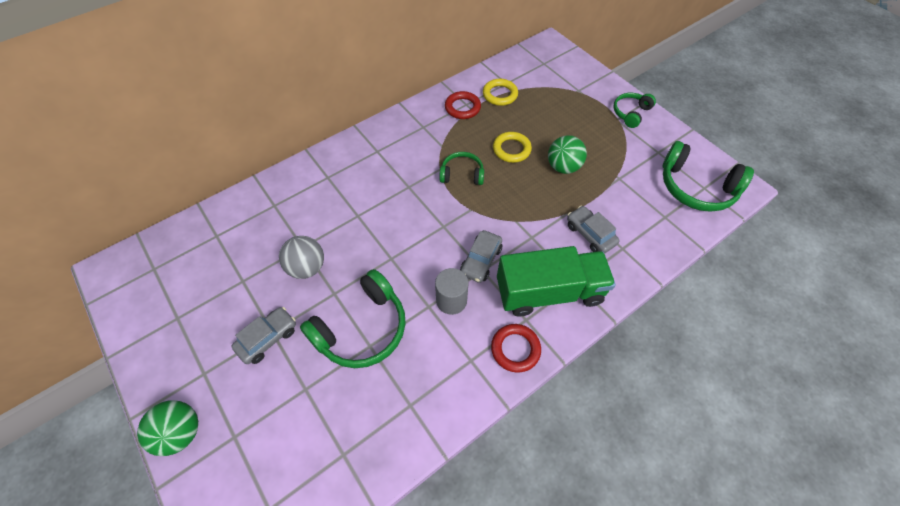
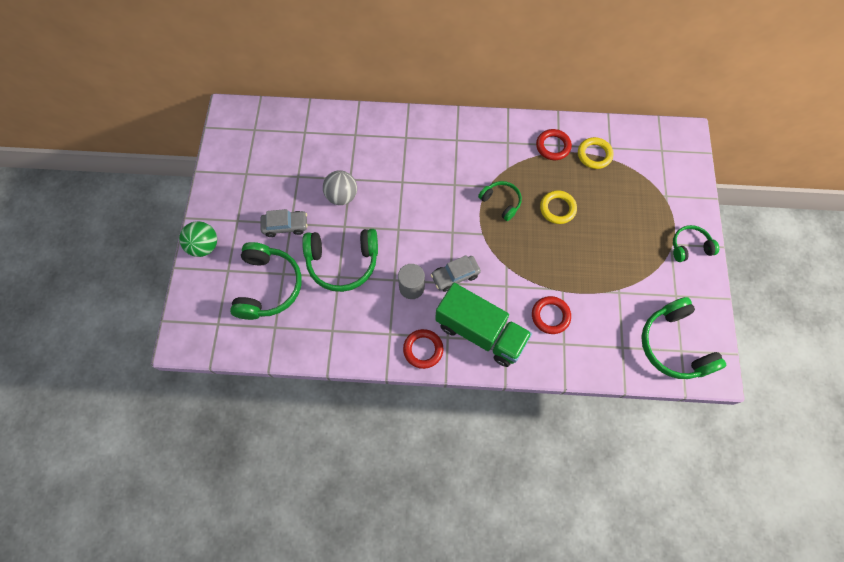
camera: 40 degrees right, 10 degrees up
green ball [548,135,587,174] -> none
grey car [567,206,620,254] -> red ring [532,296,571,334]
none -> green headphones [230,242,302,320]

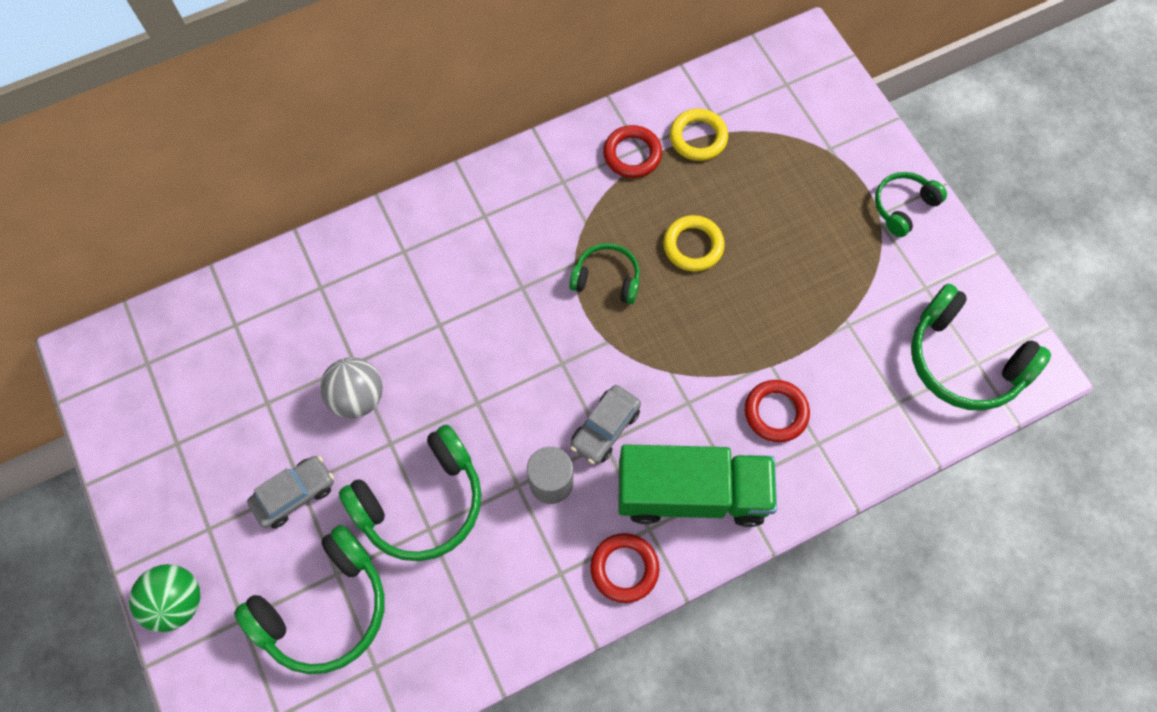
camera: 30 degrees left, 0 degrees up
green headphones [230,242,302,320] -> green headphones turned 75 degrees clockwise [234,525,384,674]

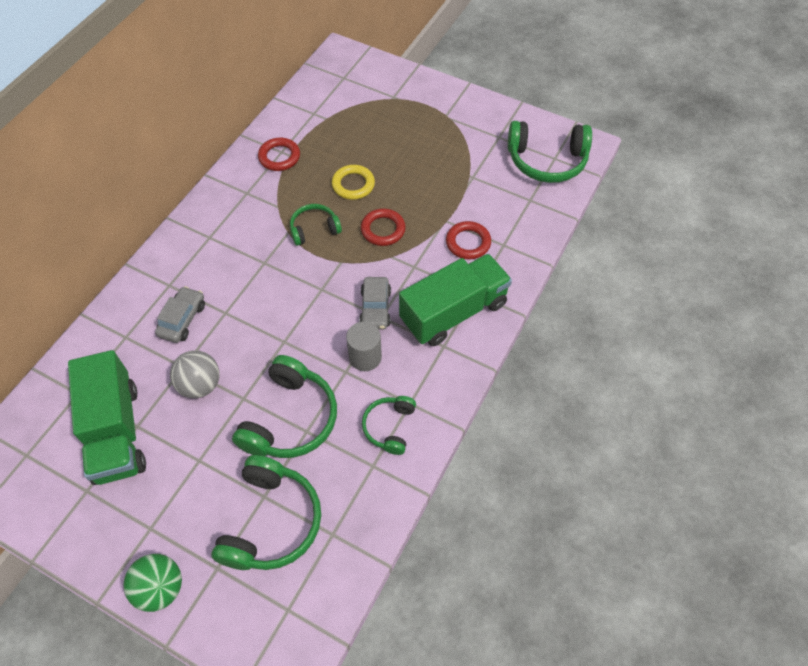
camera: 35 degrees left, 10 degrees down
grey car [247,456,334,528] -> grey car moved to [155,286,205,343]
red ring [590,533,659,603] -> red ring moved to [361,208,406,246]
yellow ring [670,109,728,161] -> none
green headphones [875,172,947,237] -> green headphones moved to [362,396,416,455]
none -> green truck [68,350,146,485]

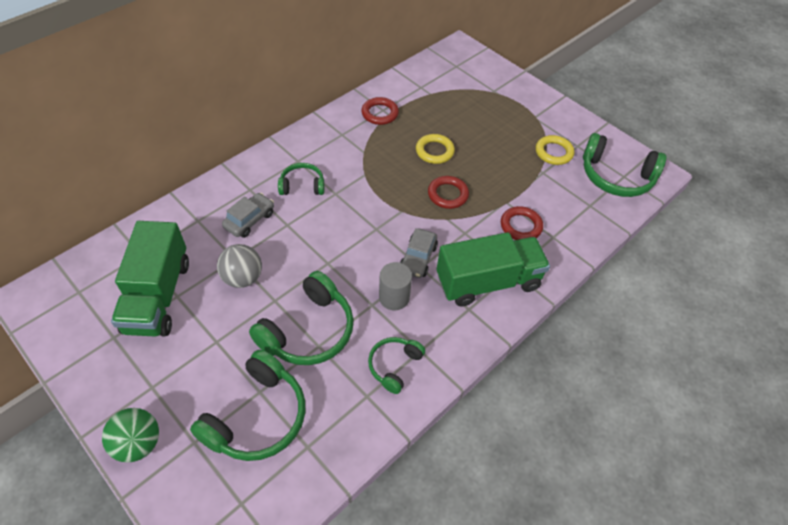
camera: 15 degrees right, 5 degrees down
green headphones [290,204,342,246] -> green headphones moved to [278,163,324,195]
none -> yellow ring [536,135,575,165]

